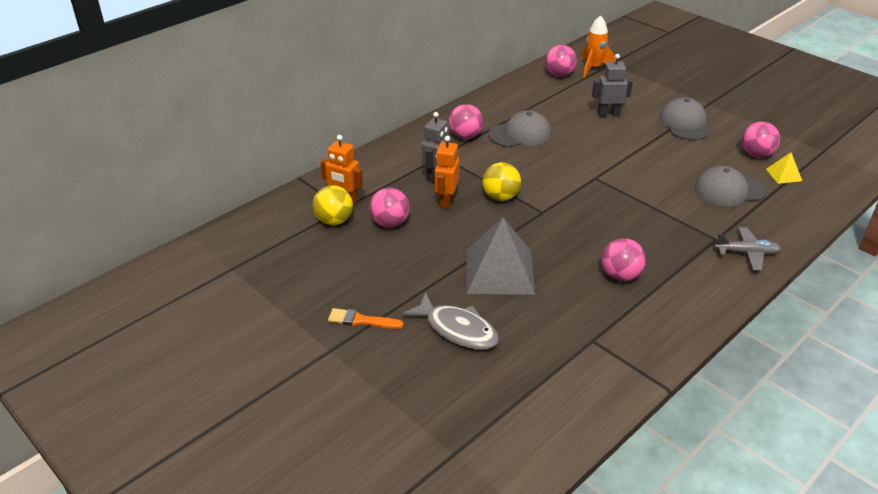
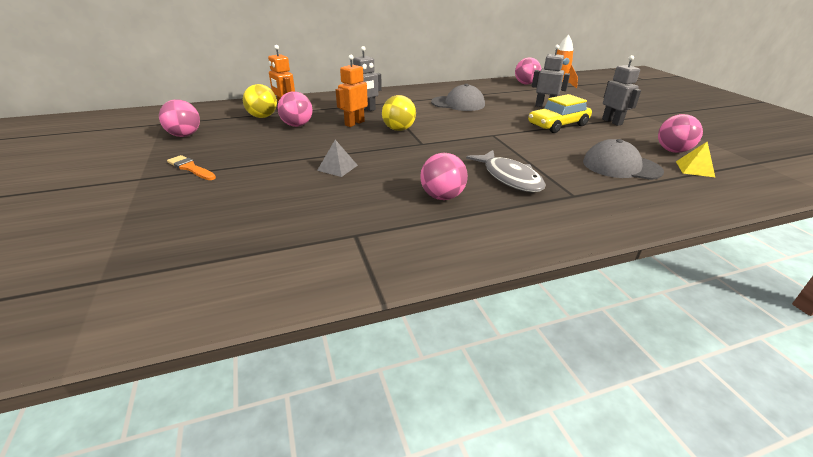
camera: 25 degrees right, 5 degrees down
grey fish [402,292,499,350] -> grey fish moved to [466,150,545,192]
pink ball [449,104,483,139] -> pink ball moved to [159,99,200,137]
grey pyramid [467,217,535,295] -> grey pyramid [317,140,358,177], size x0.46
grey cap [659,97,712,140] -> grey robot [602,55,641,126]
grey plane [715,227,781,271] -> none
none -> yellow car [528,94,592,133]

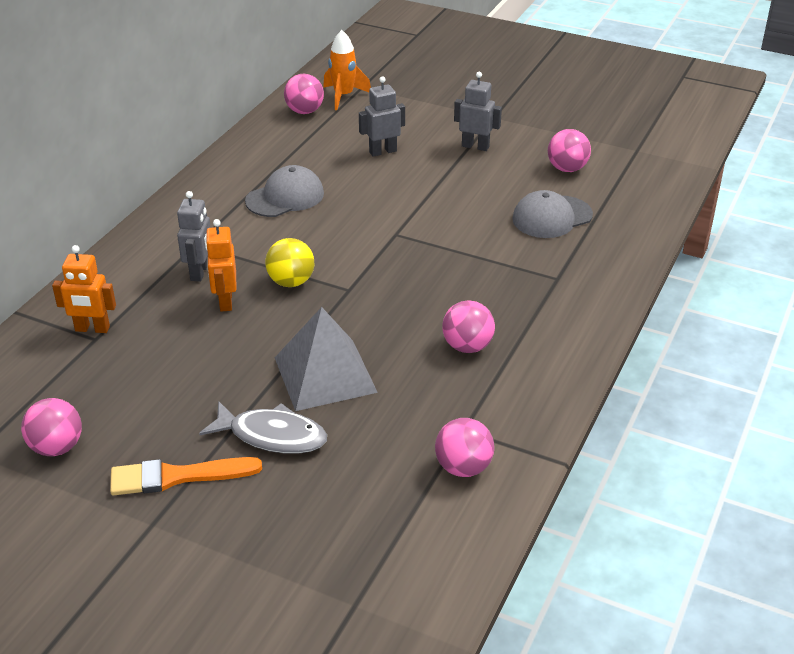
camera: 45 degrees left, 5 degrees up
orange brush [167,155,216,180] -> orange brush [110,457,262,495], size x1.53
yellow ball [243,84,277,118] -> none
pink ball [277,91,313,127] -> pink ball moved to [435,418,494,477]
grey pyramid [317,140,358,177] -> grey pyramid [275,307,378,411], size x2.19
grey fish [466,150,545,192] -> grey fish moved to [199,401,327,454]
yellow car [528,94,592,133] -> none
yellow pyramid [676,142,715,177] -> none

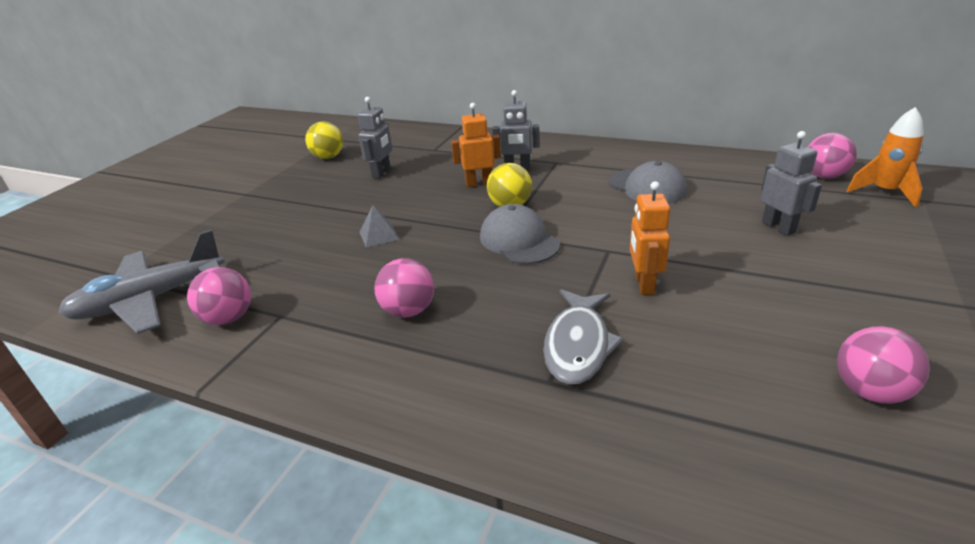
camera: 90 degrees right, 5 degrees down
pink ball [21,398,82,456] -> yellow ball [305,121,343,159]
orange robot [52,245,116,333] -> orange robot moved to [630,181,670,295]
orange brush [110,457,262,495] -> none
grey fish [199,401,327,454] -> grey fish moved to [544,289,624,385]
grey pyramid [275,307,378,411] -> grey pyramid [360,205,399,248], size x0.46
grey robot [454,72,502,151] -> grey robot moved to [358,97,392,179]
grey cap [512,190,593,238] -> grey cap moved to [480,204,560,264]
none -> grey plane [58,229,225,334]

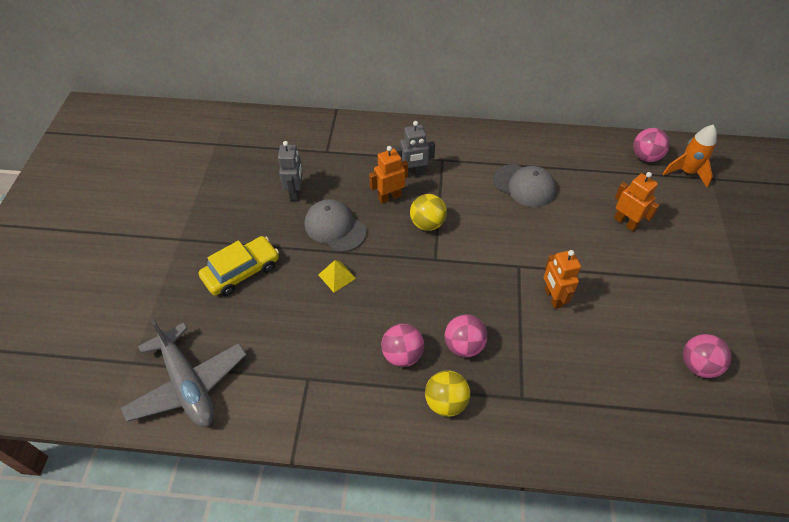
camera: 20 degrees left, 20 degrees up
grey plane [58,229,225,334] -> grey plane turned 75 degrees counterclockwise [121,317,246,427]
pink ball [187,267,251,325] -> pink ball moved to [445,314,487,357]
yellow ball [305,121,343,159] -> yellow ball moved to [425,370,470,417]
grey pyramid [360,205,399,248] -> yellow pyramid [318,260,356,292]
grey cap [480,204,560,264] -> grey cap moved to [305,199,367,252]
grey fish [544,289,624,385] -> none
grey robot [761,131,822,236] -> orange robot [614,172,660,231]
none -> yellow car [199,236,279,296]

